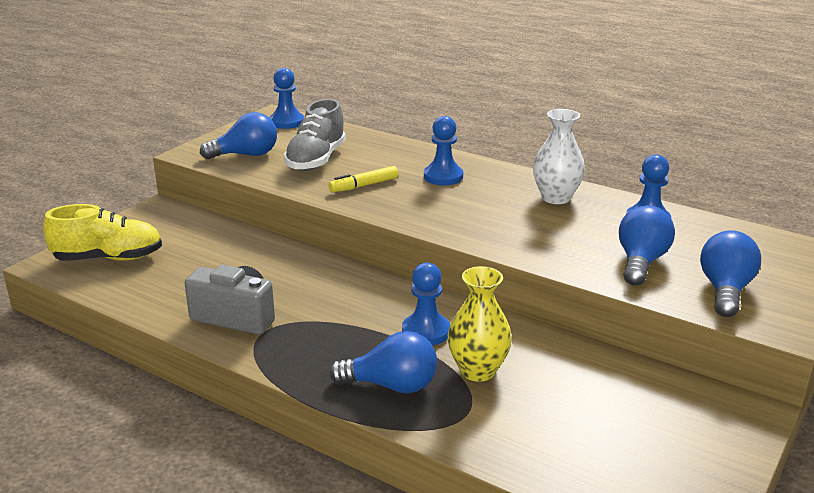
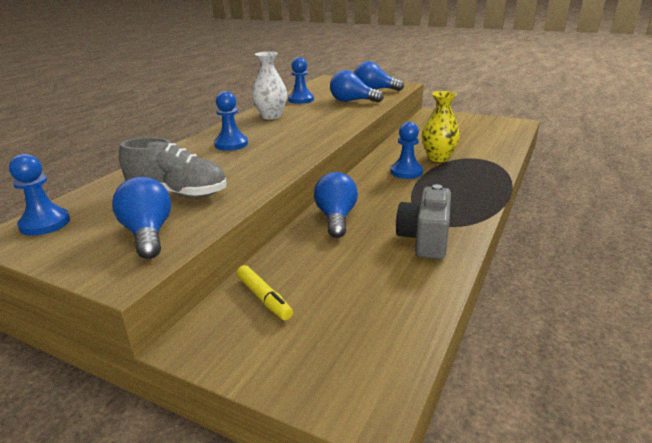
camera: 95 degrees left, 0 degrees up
yellow shoe [43,204,162,261] -> none
yellow marker [329,166,398,192] -> yellow marker moved to [237,265,293,320]
blue light bulb [329,331,437,393] -> blue light bulb moved to [314,172,358,238]

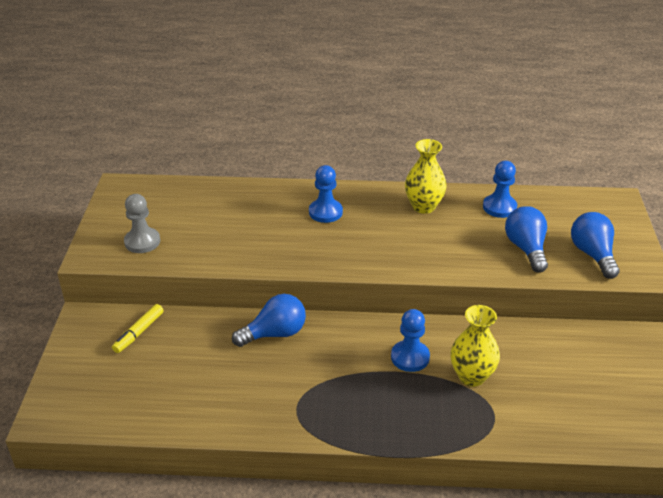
camera: 65 degrees right, 10 degrees up
blue pawn [9,154,70,236] -> none
blue light bulb [112,177,171,259] -> grey pawn [124,194,160,253]
grey shoe [119,137,227,198] -> none
white vase [252,52,287,119] -> yellow vase [405,139,447,214]
grey camera [396,184,451,259] -> none

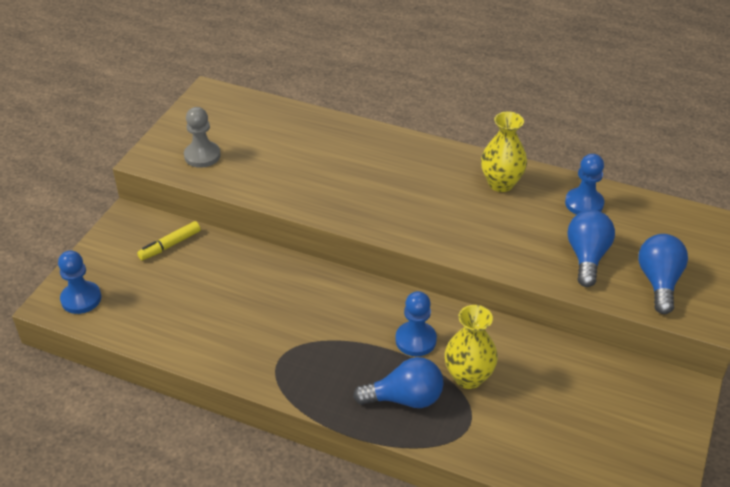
camera: 20 degrees right, 5 degrees up
blue light bulb [232,294,306,347] -> blue light bulb moved to [353,357,444,408]
blue pawn [309,165,343,223] -> blue pawn moved to [58,250,101,314]

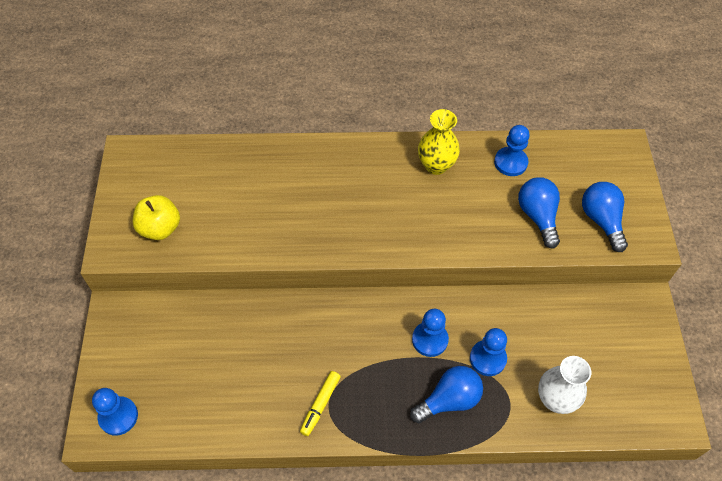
camera: 25 degrees left, 15 degrees up
yellow marker [137,221,201,260] -> yellow marker moved to [300,371,341,436]
grey pawn [184,107,221,168] -> yellow apple [133,195,180,240]
yellow vase [445,305,498,389] -> blue pawn [470,328,507,376]
none -> white vase [538,356,591,414]

